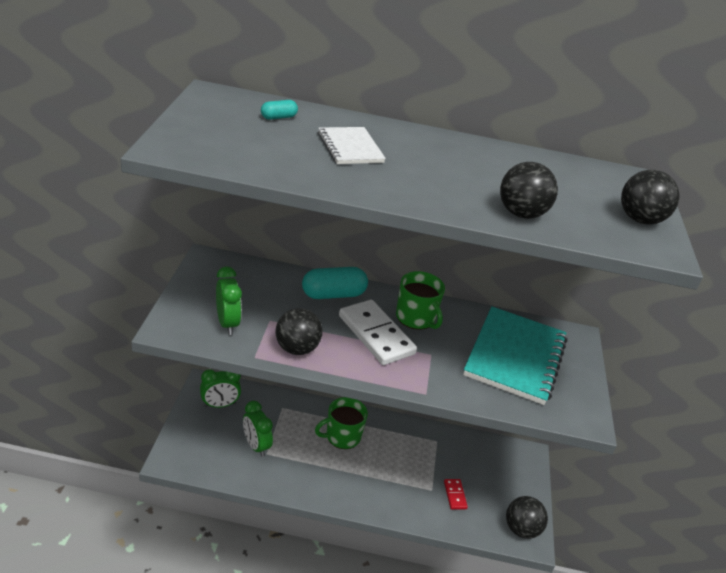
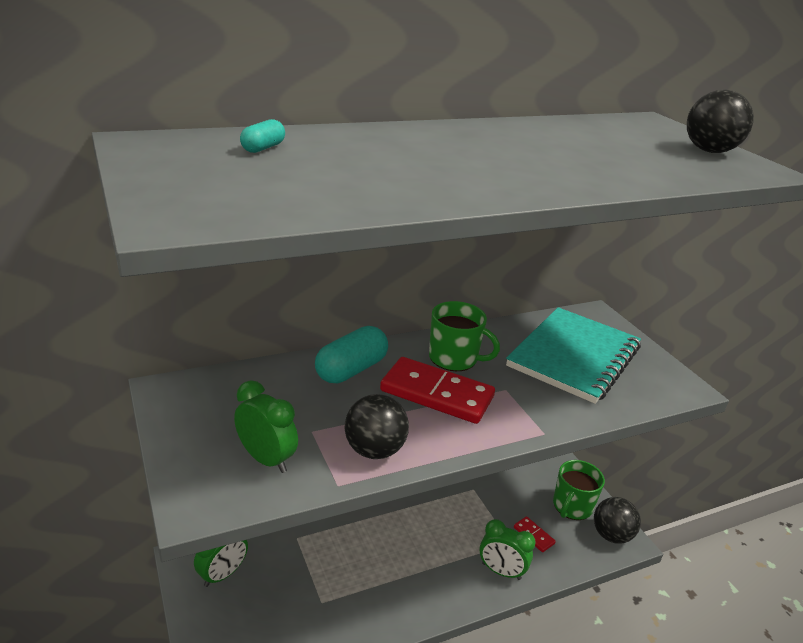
camera: 30 degrees left, 5 degrees down
green clock [243,401,273,457] -> green clock moved to [479,519,536,580]
green mug [315,397,368,449] -> green mug moved to [553,460,605,520]
white notebook [318,127,386,164] -> none
white domino [339,300,417,365] -> red domino [380,357,495,424]
turquoise notebook [463,306,567,405] -> turquoise notebook turned 45 degrees clockwise [506,307,641,404]
black ball [500,162,558,219] -> none

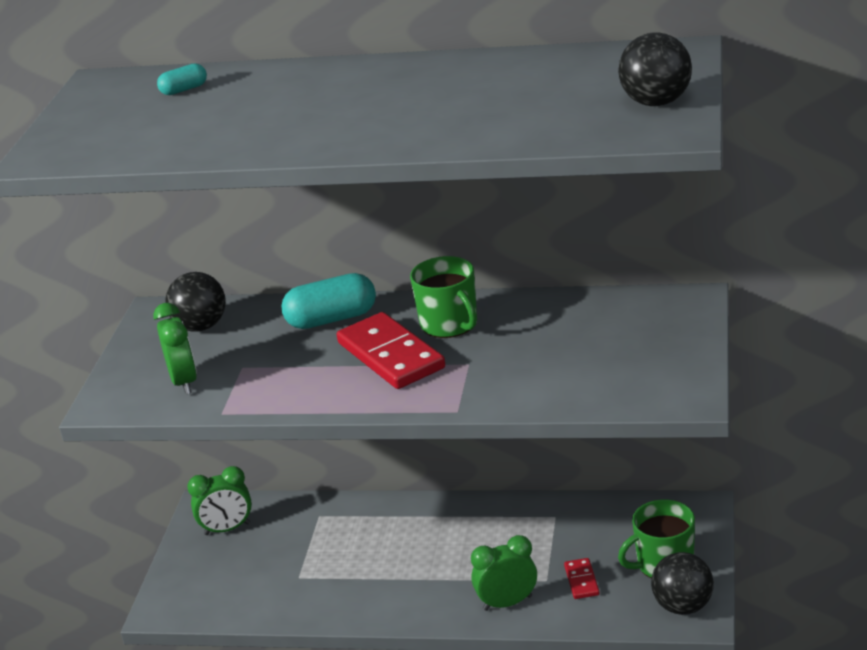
camera: 40 degrees right, 0 degrees up
black ball [345,394,409,459] -> black ball moved to [165,272,226,332]
green clock [479,519,536,580] -> green clock turned 105 degrees clockwise [471,535,537,611]
turquoise notebook [506,307,641,404] -> none

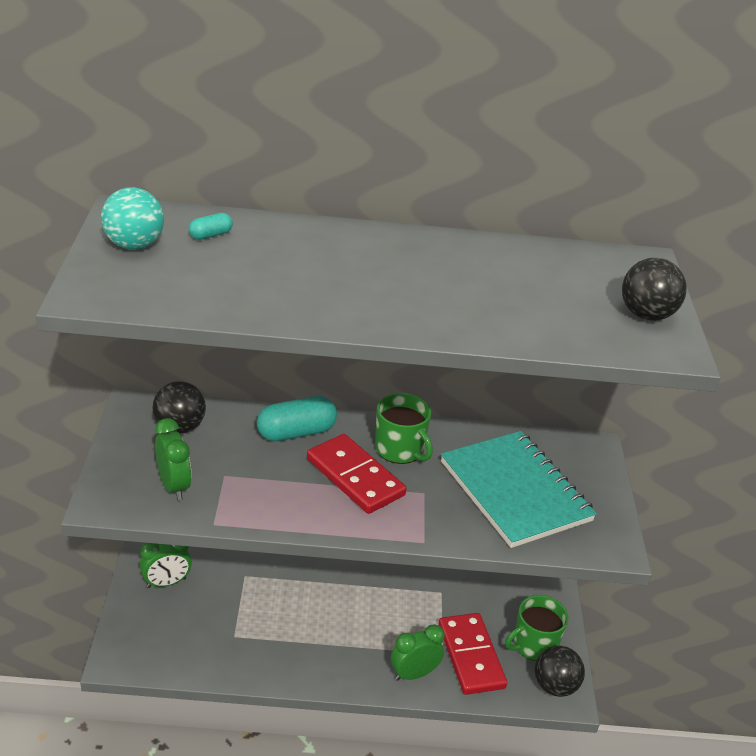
camera: 15 degrees left, 5 degrees up
red domino [564,558,599,599] -> red domino [438,613,507,695], size x2.14
none -> turquoise ball [101,187,164,250]
none -> turquoise notebook [441,431,597,548]

